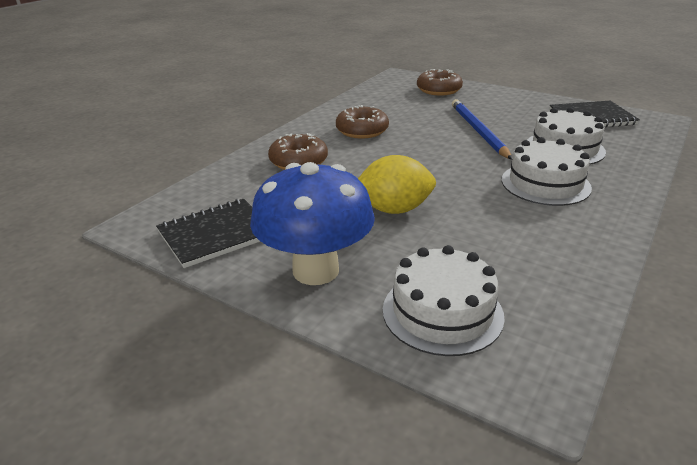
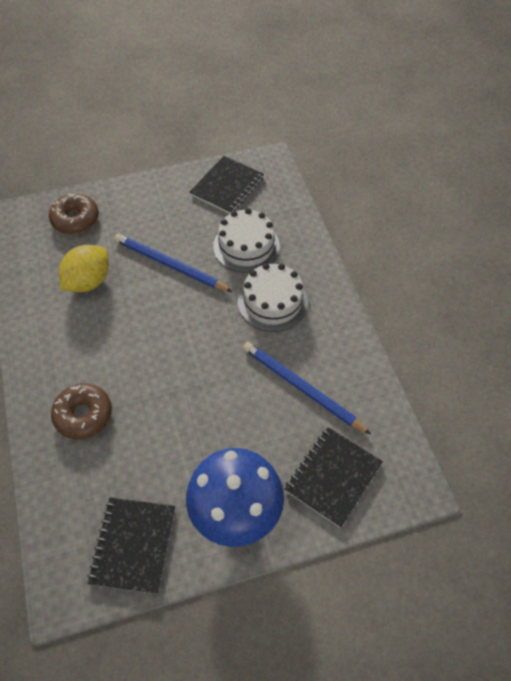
camera: 50 degrees left, 25 degrees up
brown donut [336,105,389,139] -> none
yellow lemon [358,155,436,214] -> yellow lemon moved to [59,245,109,292]
white cake [383,245,505,356] -> black notebook [285,427,383,528]
none -> blue pencil [243,342,371,434]

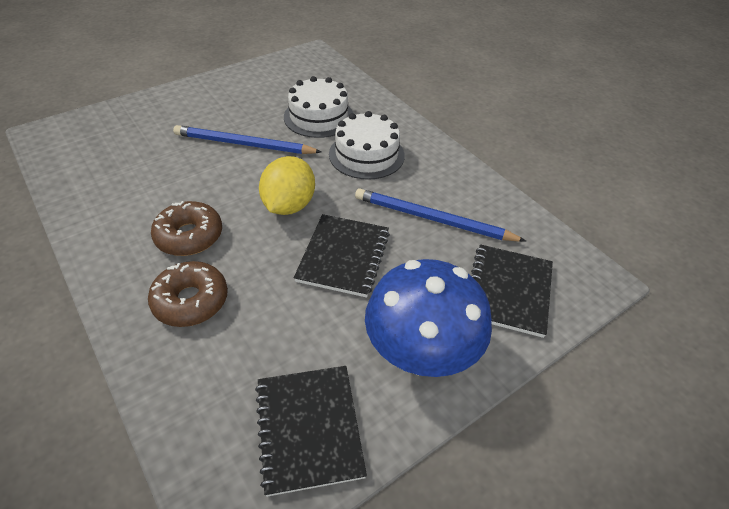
camera: 20 degrees left, 10 degrees down
brown donut [49,193,99,234] -> brown donut moved to [151,201,222,256]
yellow lemon [59,245,109,292] -> yellow lemon moved to [259,156,315,215]
black notebook [189,156,264,214] -> black notebook moved to [294,214,390,298]

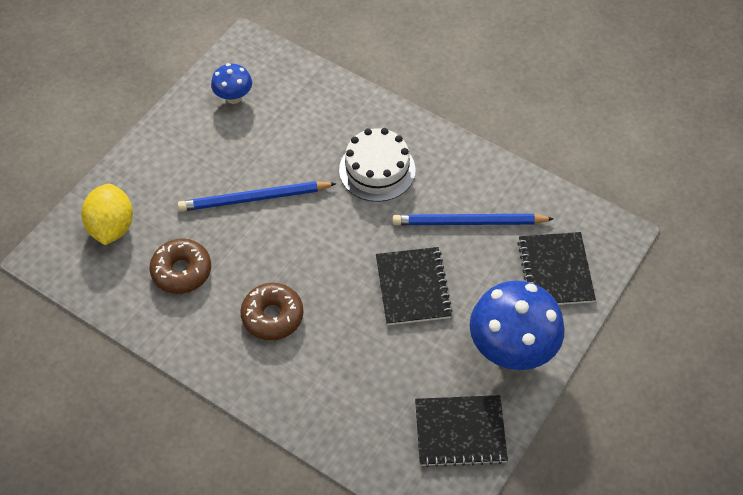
camera: 20 degrees left, 10 degrees up
brown donut [148,261,228,327] -> brown donut moved to [149,238,211,294]
black notebook [255,366,367,497] -> black notebook turned 60 degrees counterclockwise [415,395,508,467]
yellow lemon [259,156,315,215] -> yellow lemon moved to [81,184,133,245]
white cake [284,76,353,138] -> none
none -> blue mushroom [211,63,252,104]

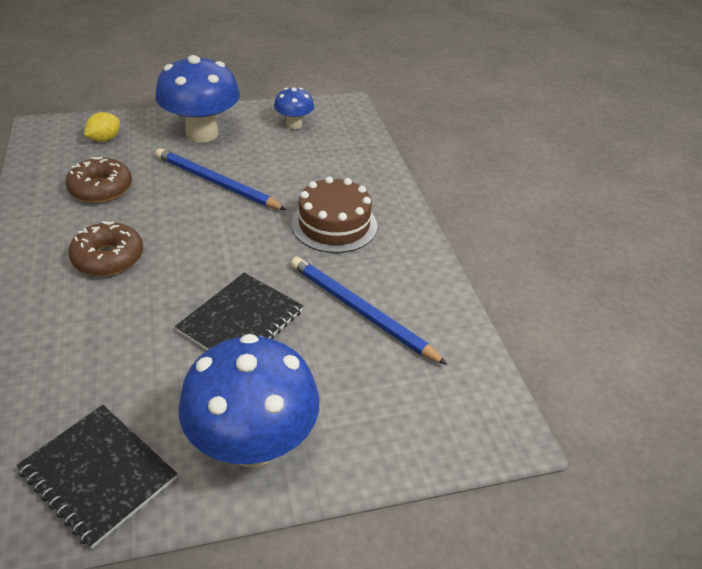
camera: 40 degrees right, 15 degrees down
yellow lemon [81,184,133,245] -> yellow lemon [84,112,120,142], size x0.60
white cake [339,128,416,202] -> brown cake [291,176,377,253]
black notebook [517,232,596,305] -> none
none -> blue mushroom [155,55,240,142]

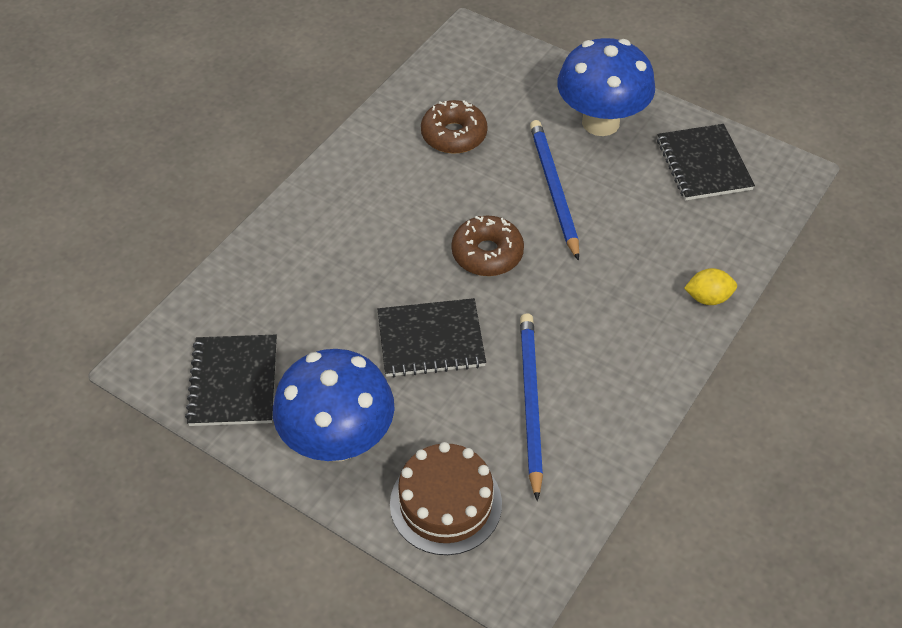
camera: 50 degrees right, 10 degrees up
brown donut [68,221,143,276] -> brown donut moved to [451,216,524,276]
yellow lemon [84,112,120,142] -> yellow lemon moved to [684,268,737,305]
blue mushroom [274,87,314,129] -> black notebook [657,124,755,201]
brown cake [291,176,377,253] -> brown cake moved to [390,442,502,555]

